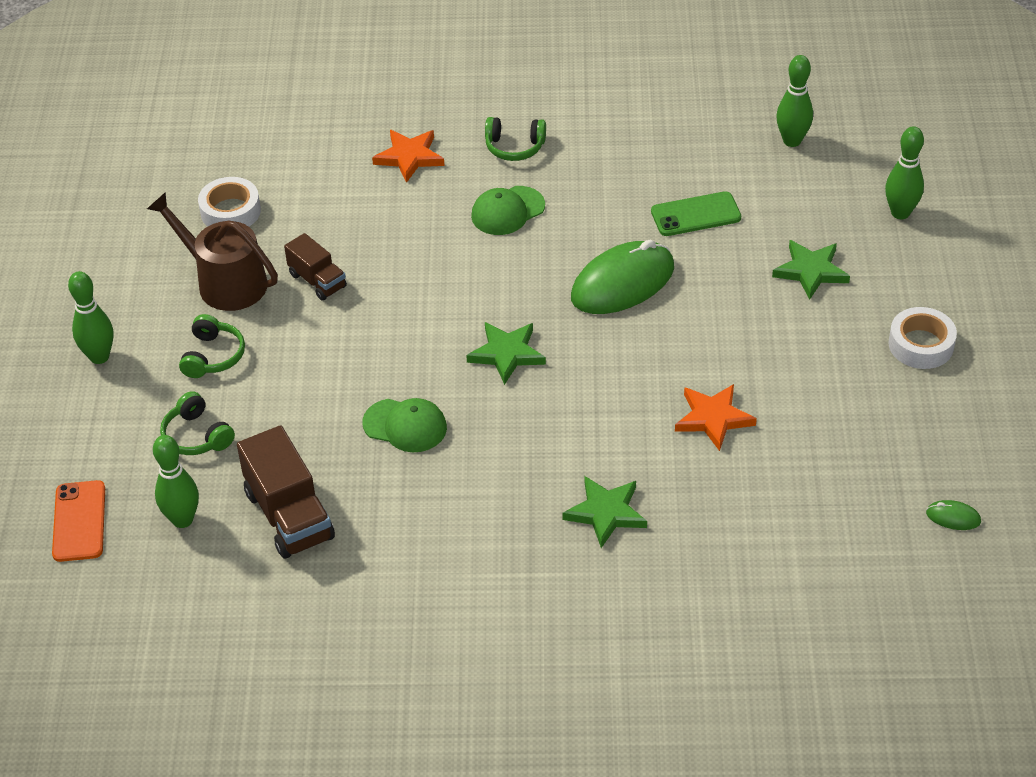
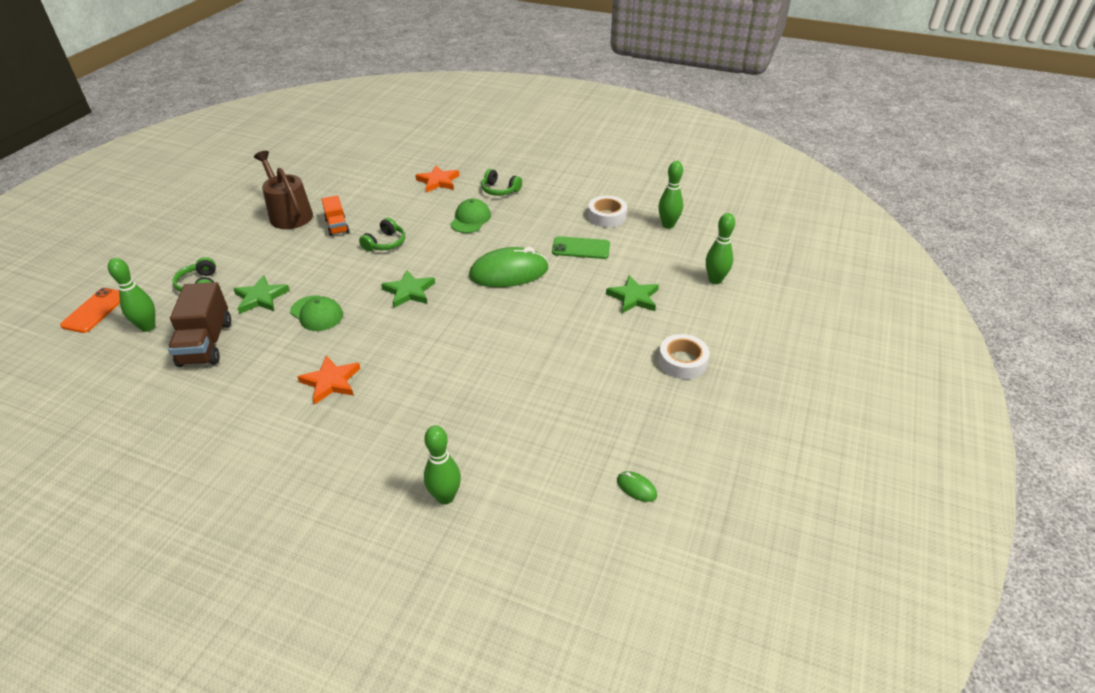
camera: 20 degrees right, 5 degrees down
green bowling pin [68,271,114,364] -> green bowling pin moved to [424,426,461,505]
green headphones [179,314,245,378] -> green headphones moved to [359,218,405,251]
white tape [198,177,261,227] -> white tape moved to [588,196,627,228]
brown truck [284,233,347,301] -> orange truck [321,195,349,236]
green cap [471,186,545,235] -> green cap turned 120 degrees clockwise [450,198,491,233]
green star [562,476,647,548] -> green star moved to [234,275,290,314]
orange star [675,384,757,451] -> orange star moved to [298,356,361,404]

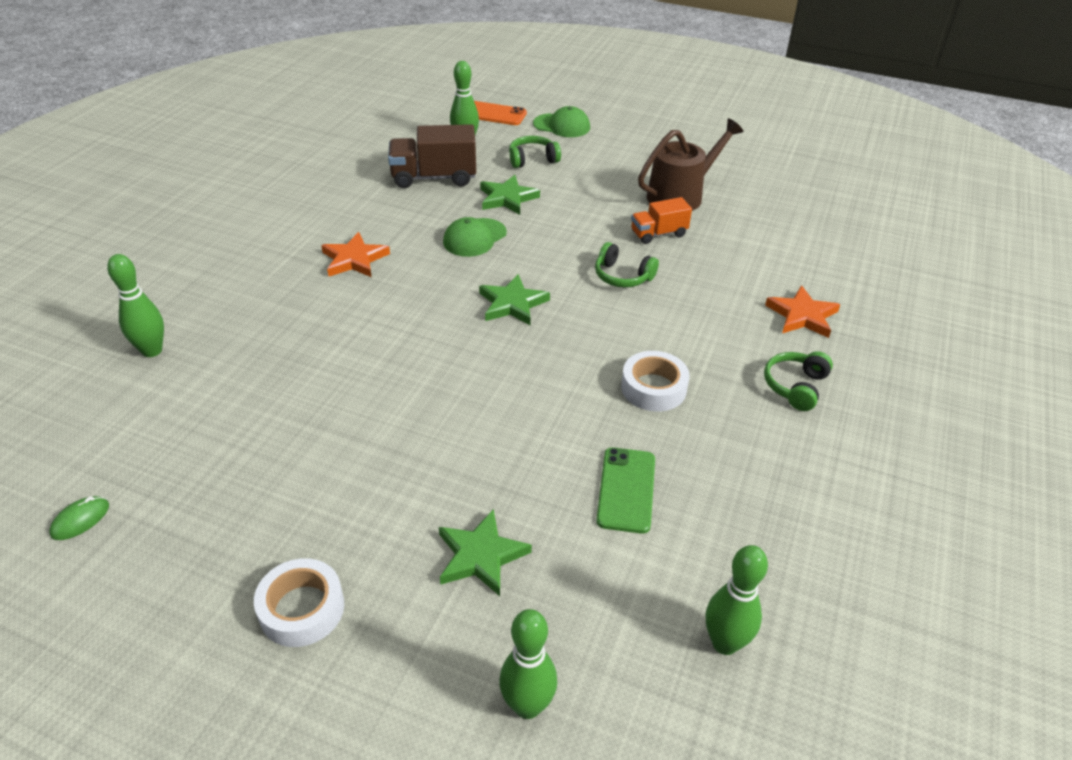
camera: 90 degrees right, 0 degrees up
green cap [450,198,491,233] -> green cap moved to [533,106,590,137]
green mouse [469,247,549,287] -> none
white tape [588,196,627,228] -> white tape moved to [621,351,689,412]

